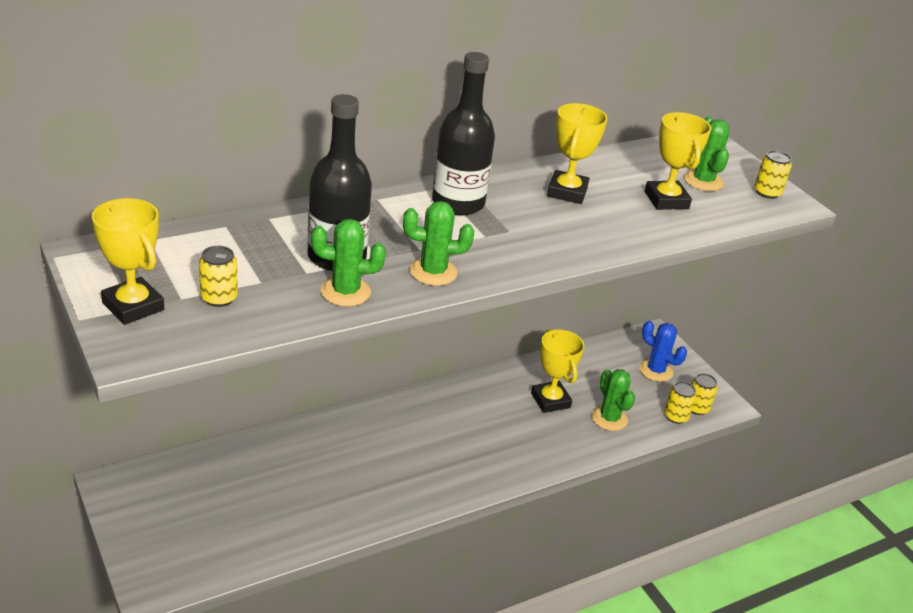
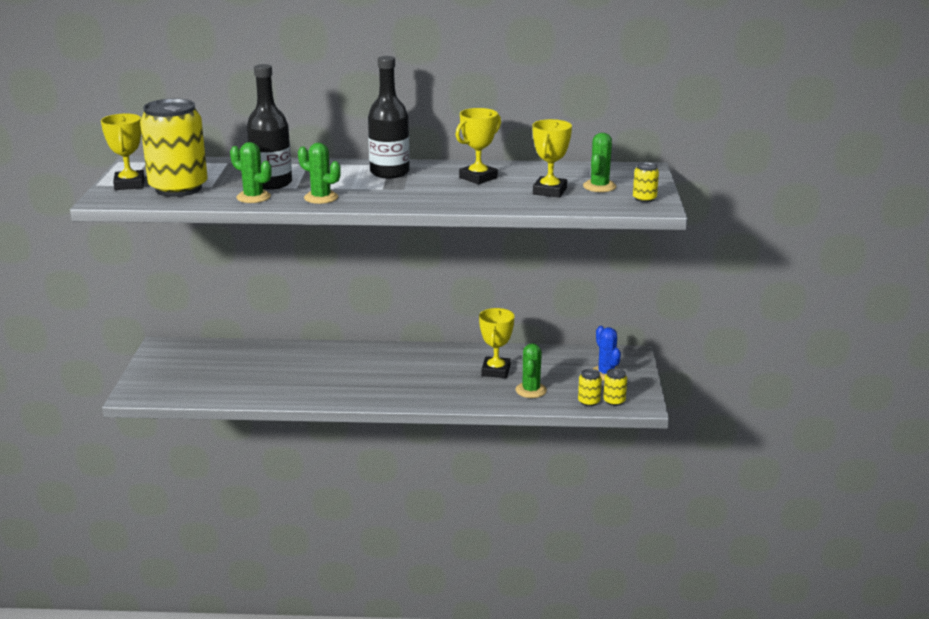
camera: 35 degrees right, 10 degrees down
yellow can [199,246,238,307] -> yellow can [140,98,208,197], size x2.48

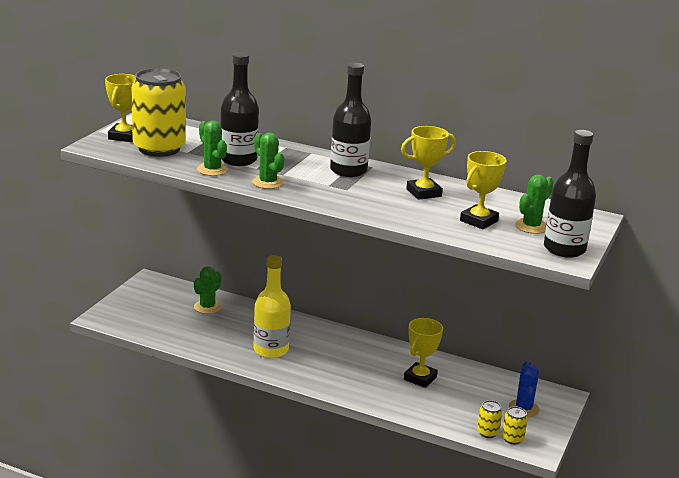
camera: 20 degrees right, 0 degrees up
green cactus [516,343,547,398] -> green cactus moved to [194,266,221,314]
yellow can [633,162,659,203] -> black bottle [544,130,596,258]
none -> yellow bottle [253,255,291,358]

